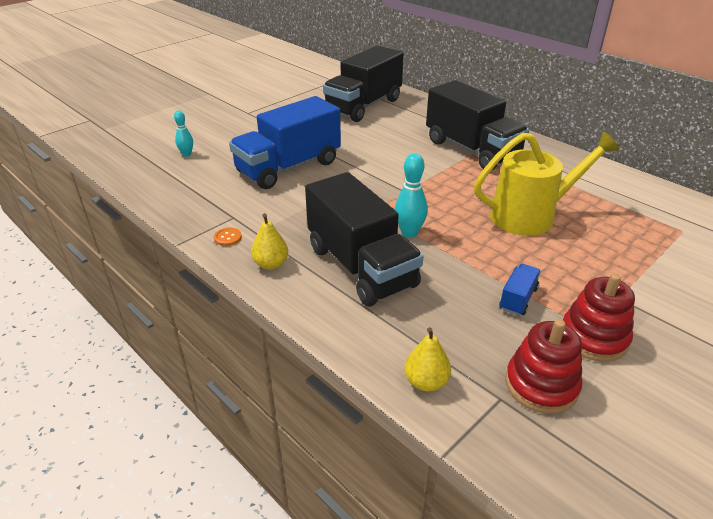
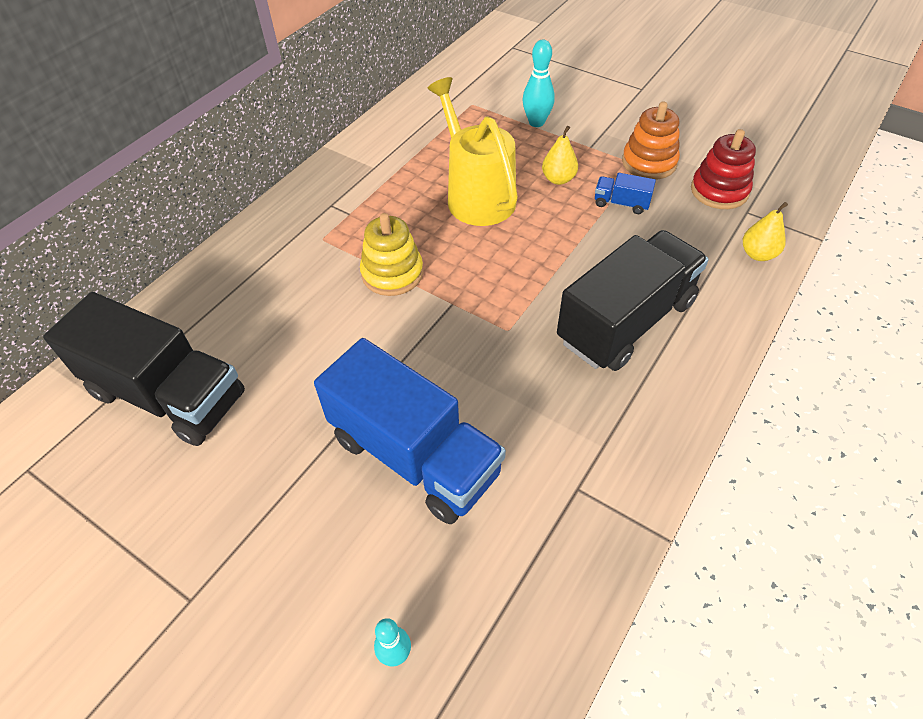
camera: 100 degrees left, 15 degrees up
orange button [214,228,242,246] -> none
yellow pear [251,213,288,270] -> yellow pear moved to [542,126,578,185]
turquoise bowling pin [395,153,428,238] -> turquoise bowling pin moved to [523,40,555,127]
black truck [426,80,529,170] -> none
red stacking toy [563,273,635,362] -> orange stacking toy [622,101,680,180]
none -> yellow stacking toy [360,213,423,296]

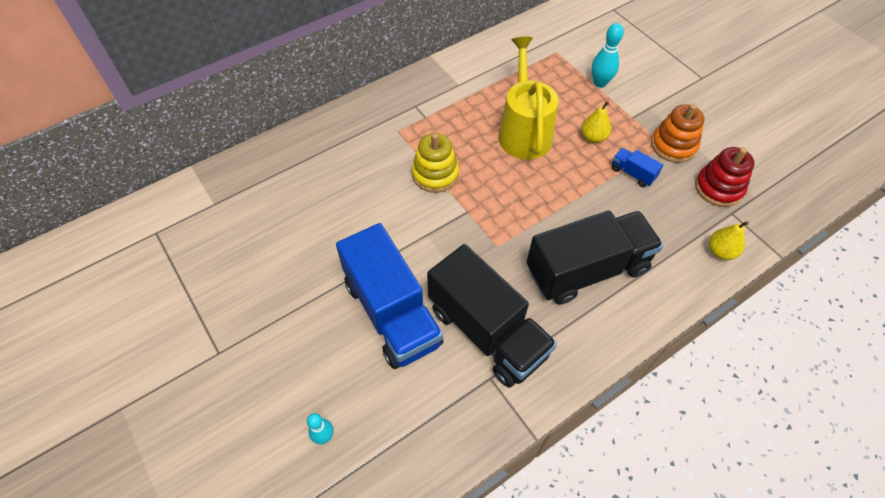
camera: 20 degrees right, 5 degrees up
black truck [43,292,245,446] -> black truck moved to [427,244,557,388]

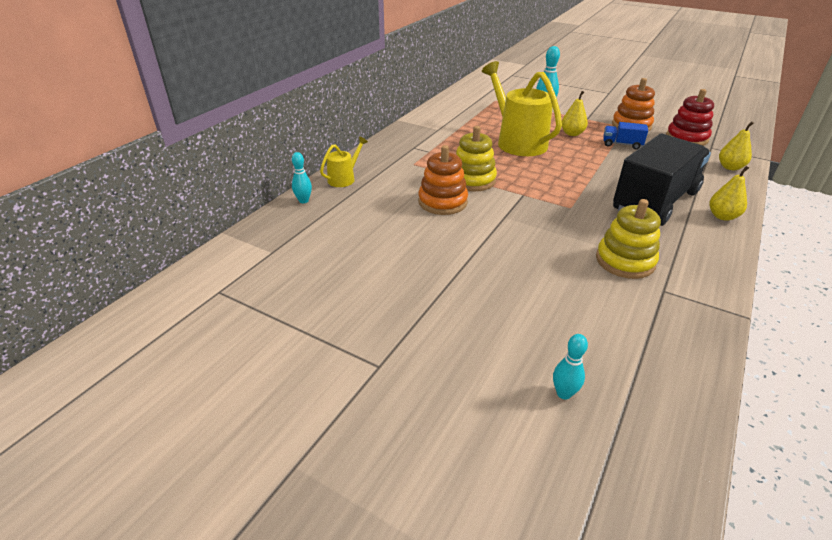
camera: 25 degrees left, 20 degrees down
blue truck [336,223,444,369] -> none
black truck [427,244,557,388] -> yellow stacking toy [596,199,661,279]
none -> turquoise bowling pin [292,152,312,203]
none -> yellow watering can [320,136,368,187]
none -> orange stacking toy [418,145,468,215]
none -> yellow pear [710,166,749,221]

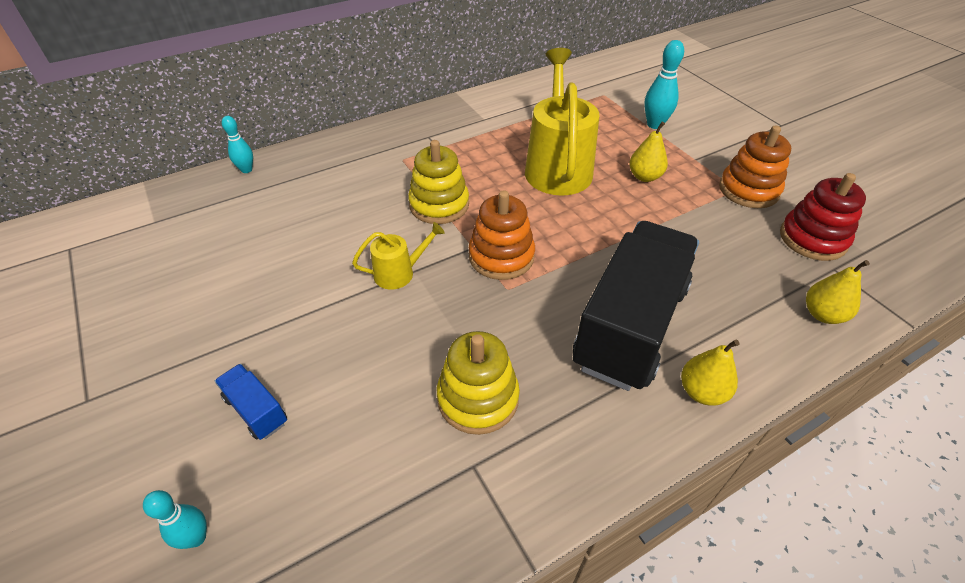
camera: 30 degrees right, 10 degrees up
yellow watering can [320,136,368,187] -> yellow watering can moved to [352,222,445,290]
orange stacking toy [418,145,468,215] -> orange stacking toy moved to [469,190,535,280]
blue truck [603,122,648,150] -> blue truck moved to [215,364,287,440]
black truck [613,134,711,226] -> black truck turned 45 degrees counterclockwise [573,221,699,391]

